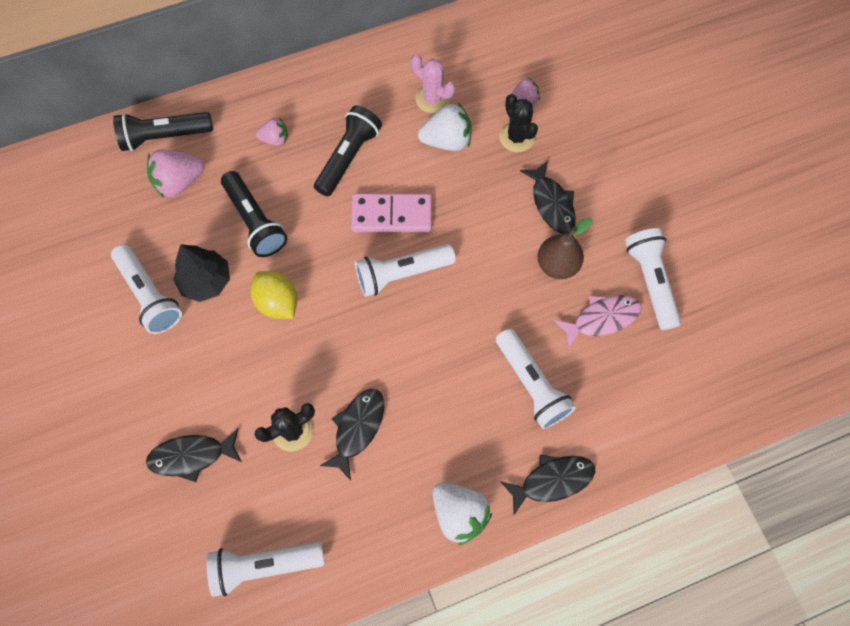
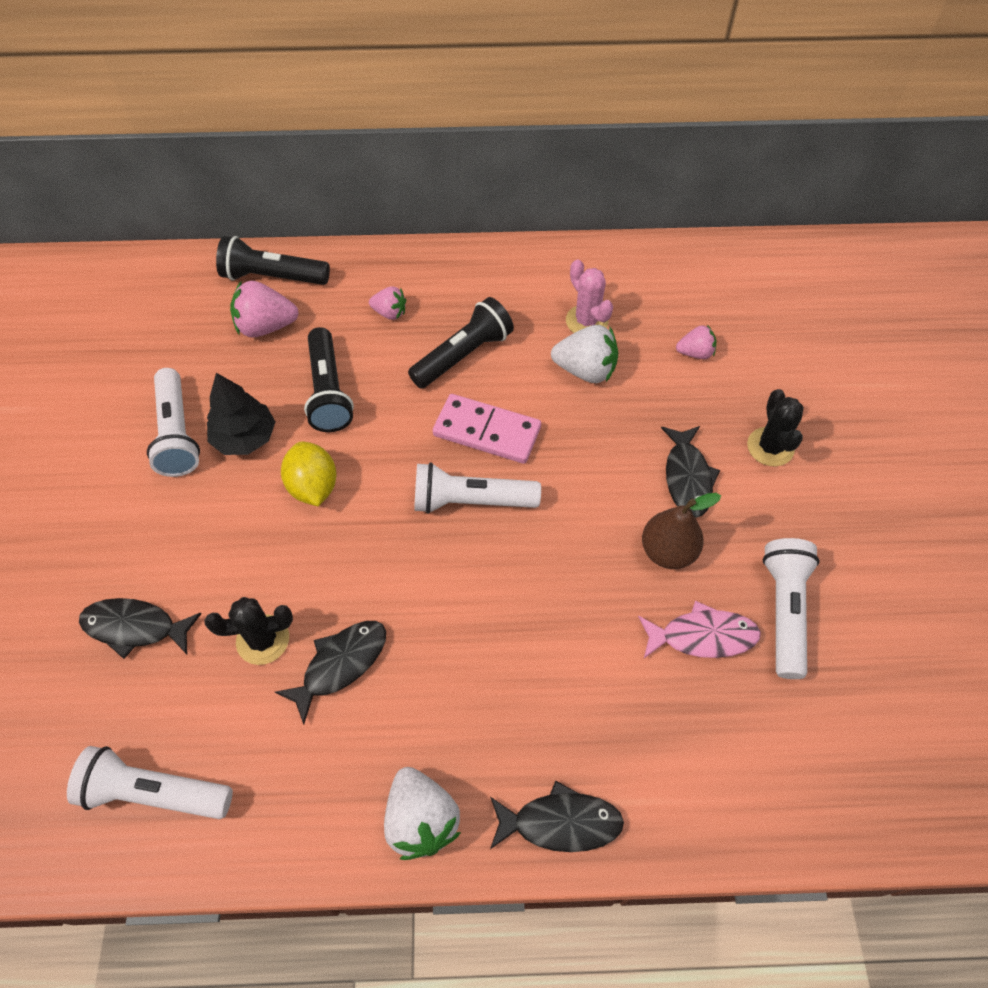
camera: 20 degrees right, 10 degrees down
white flashlight [496,329,576,429] -> none
black cactus [499,94,538,152] -> black cactus moved to [747,389,804,466]

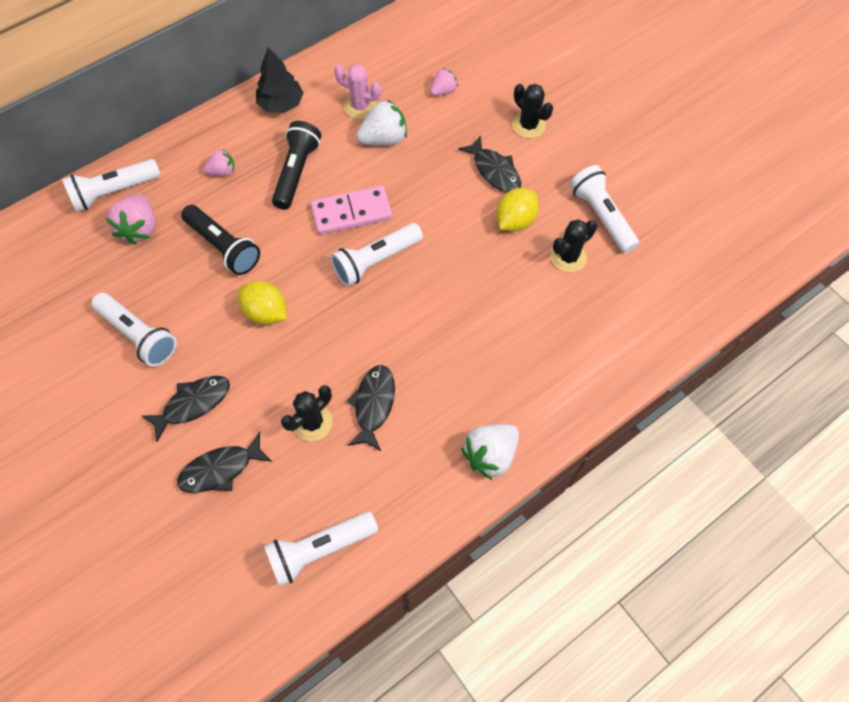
camera: 35 degrees left, 5 degrees up
black tree [207,373,275,455] -> black tree moved to [256,47,304,113]
black flashlight [216,236,330,285] -> white flashlight [62,159,161,212]
pink strawberry [230,281,299,338] -> pink strawberry turned 45 degrees counterclockwise [106,194,156,245]
white strawberry [384,767,461,860] -> white strawberry turned 105 degrees clockwise [461,424,519,480]
black fish [490,781,624,852] -> black fish moved to [142,376,230,442]
pink fish [638,601,761,658] -> black cactus [551,219,597,272]
brown pear [642,493,721,569] -> yellow lemon [496,188,539,231]

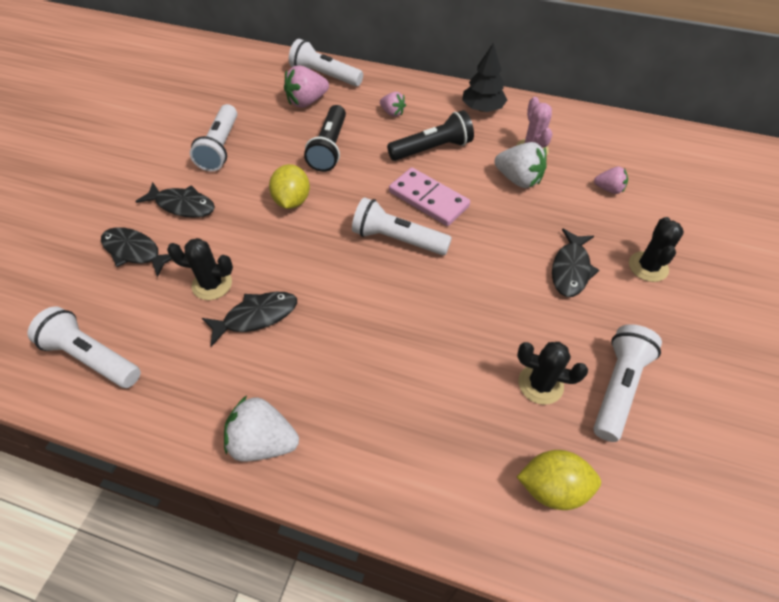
camera: 55 degrees right, 10 degrees down
yellow lemon [496,188,539,231] -> yellow lemon moved to [517,450,601,510]

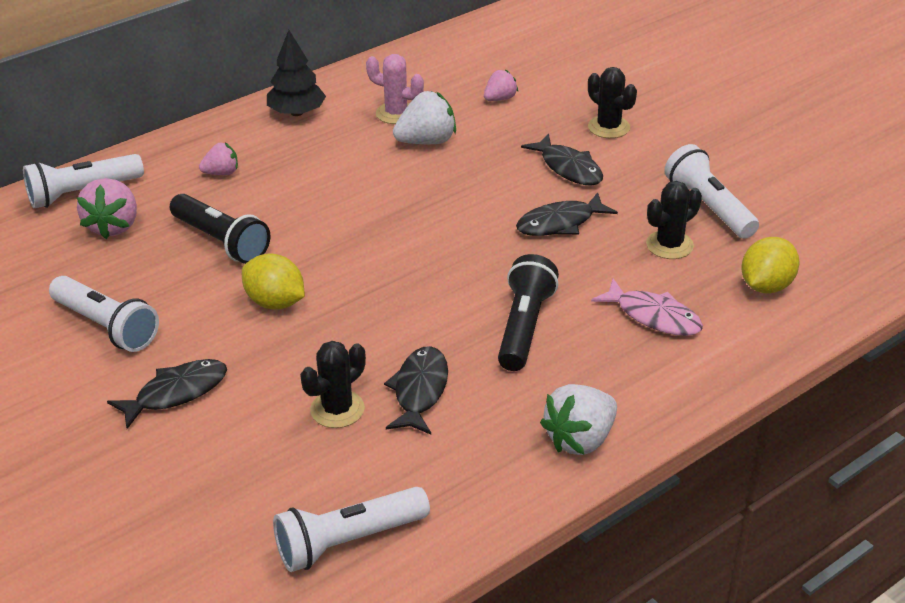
camera: 55 degrees left, 15 degrees down
black fish [101,227,172,277] -> black fish moved to [516,192,618,236]
white flashlight [352,197,452,255] -> none
black flashlight [387,110,474,161] -> black flashlight moved to [498,254,559,371]
pink domino [389,168,470,226] -> none
none -> pink fish [591,279,703,336]

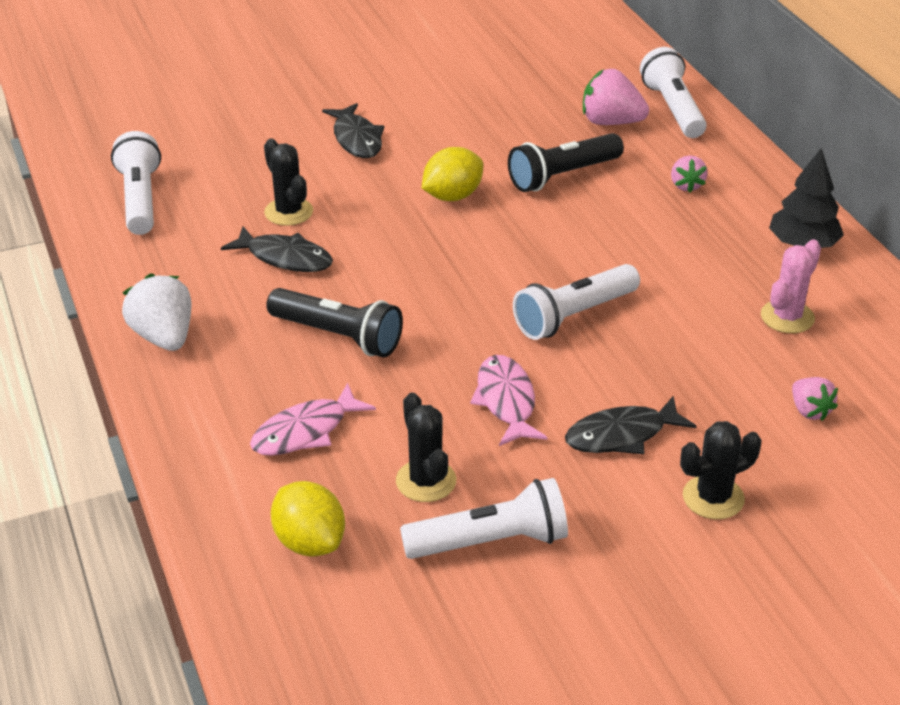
camera: 105 degrees right, 0 degrees up
white flashlight [49,276,159,352] -> white flashlight moved to [513,264,640,340]
white strawberry [393,91,456,144] -> none
black fish [516,192,618,236] -> pink fish [470,355,548,446]

